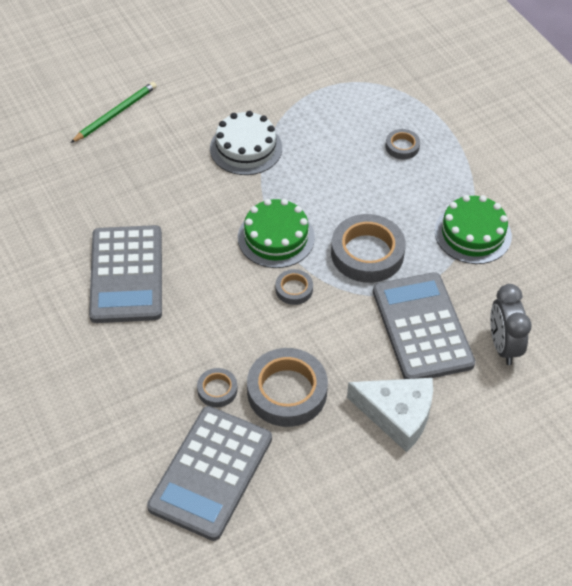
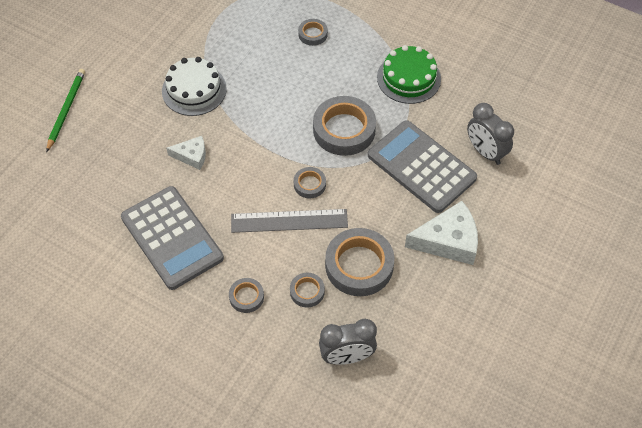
camera: 30 degrees left, 5 degrees up
grey calculator [147,406,272,541] -> grey clock [319,319,377,365]
green cake [238,199,315,268] -> none
none -> white cheese [166,136,206,170]
none -> grey tape [229,278,264,313]
none -> grey ruler [231,209,348,233]

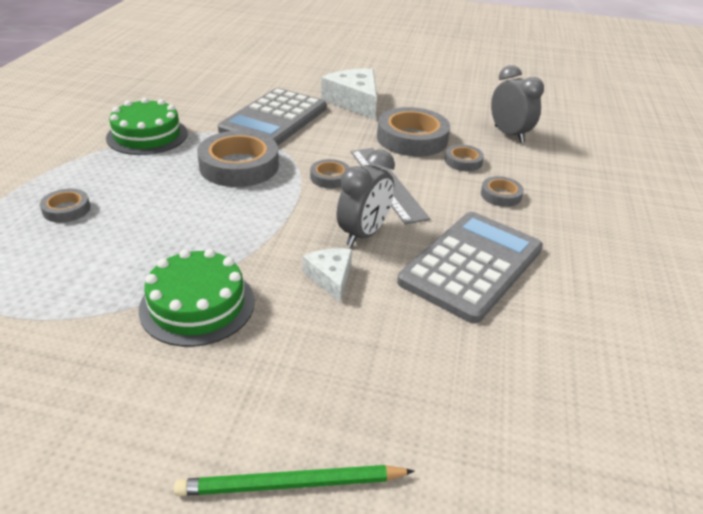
camera: 110 degrees left, 20 degrees down
white cake [162,57,227,116] -> green cake [139,249,255,347]
grey clock [467,103,514,165] -> grey clock moved to [337,149,395,247]

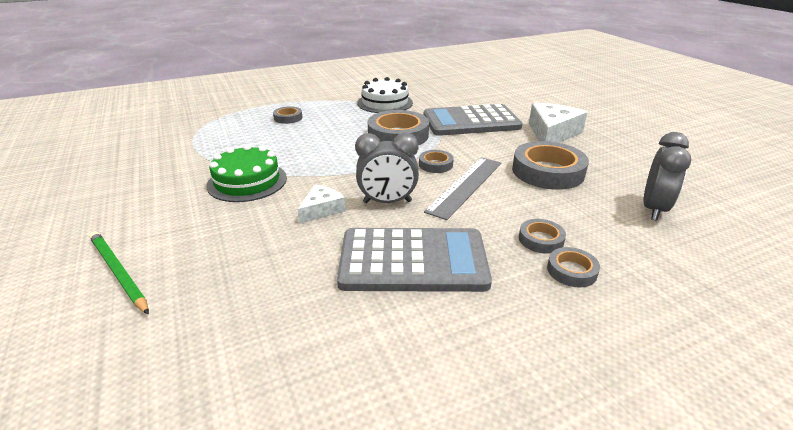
camera: 55 degrees right, 5 degrees down
green cake [106,98,188,155] -> white cake [357,77,413,113]
grey tape [445,145,484,171] -> grey tape moved to [547,247,600,288]

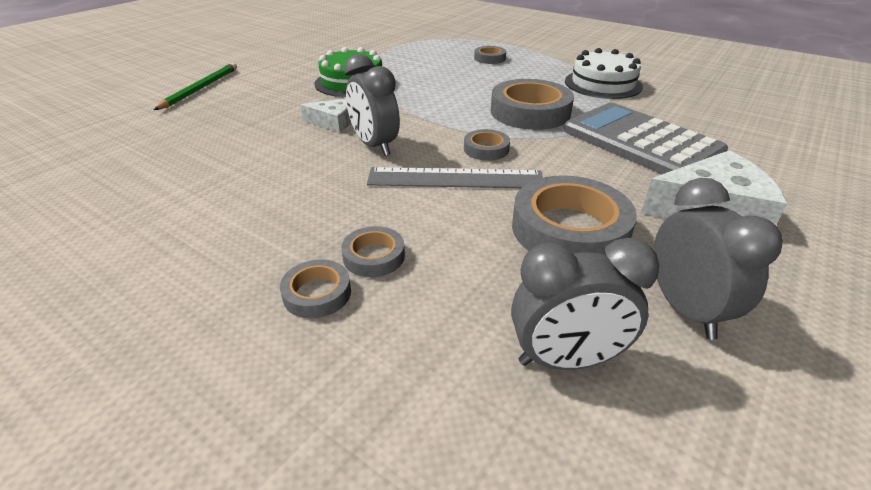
camera: 60 degrees right, 5 degrees up
grey calculator [337,228,492,292] -> none
none -> grey clock [654,178,783,339]

